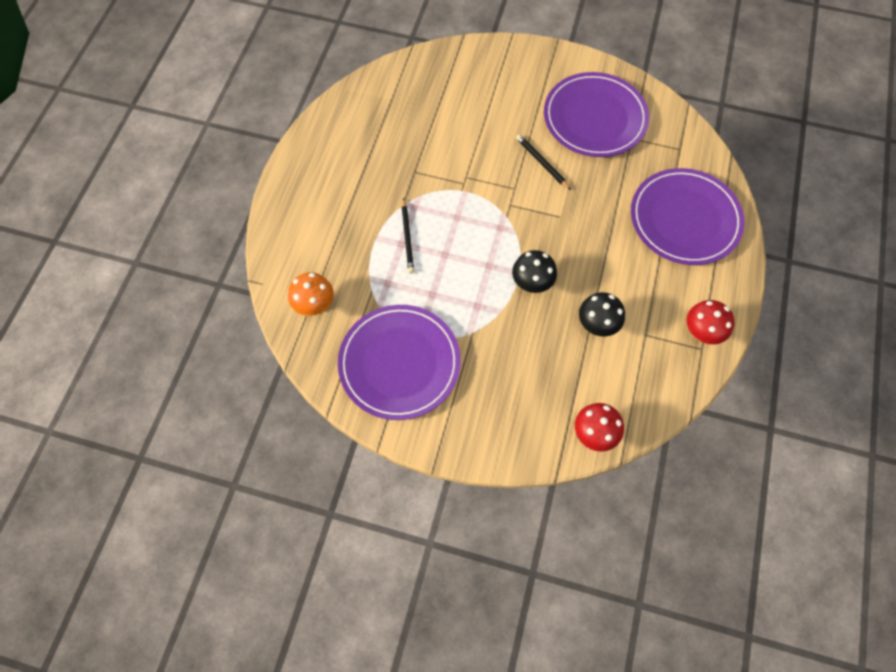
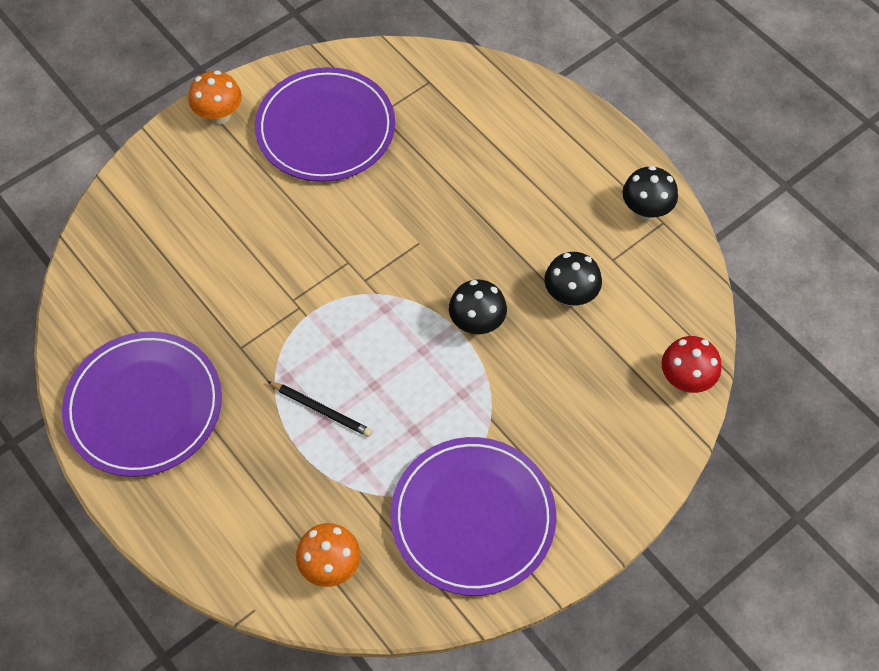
camera: 55 degrees left, 5 degrees down
black pencil [516,134,571,190] -> none
purple plate [631,168,744,265] -> purple plate moved to [62,332,222,477]
red mushroom [687,300,735,344] -> black mushroom [622,166,678,221]
none -> orange mushroom [188,70,242,125]

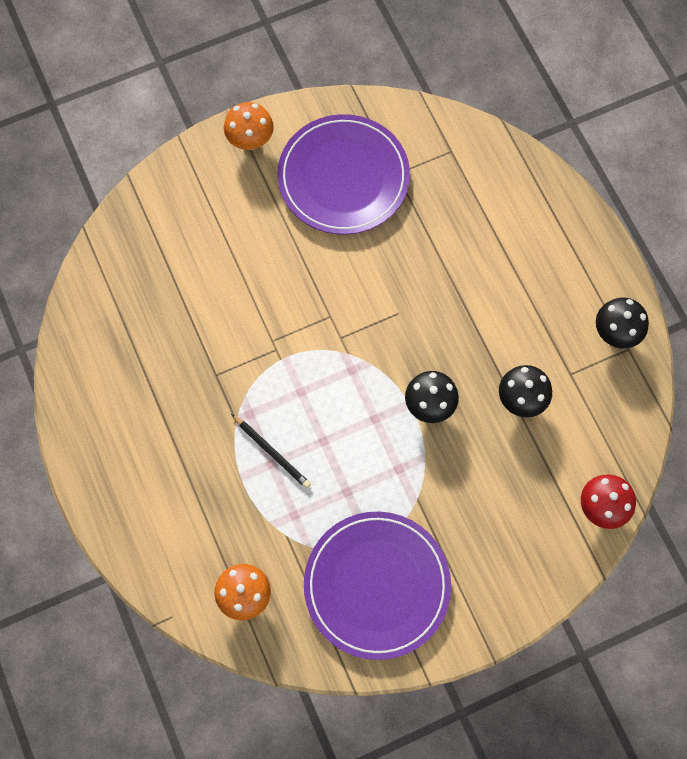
camera: 15 degrees right, 10 degrees up
purple plate [62,332,222,477] -> none

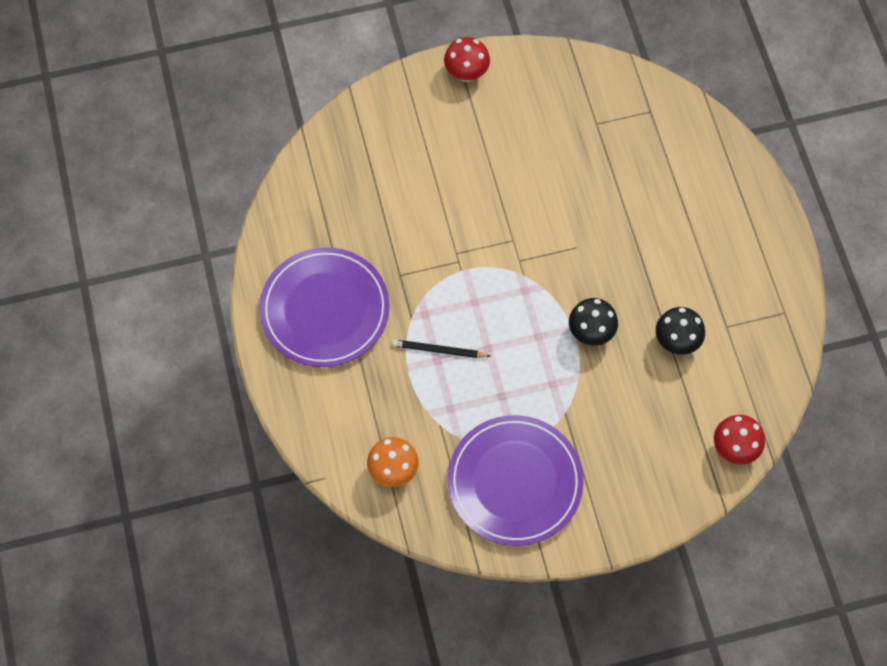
camera: 10 degrees right, 5 degrees down
orange mushroom [224,102,274,150] -> red mushroom [444,37,490,82]
black pencil [231,414,311,489] -> black pencil turned 135 degrees clockwise [392,339,491,358]
purple plate [277,114,410,235] -> purple plate moved to [259,247,390,367]
black mushroom [596,298,649,348] -> none

